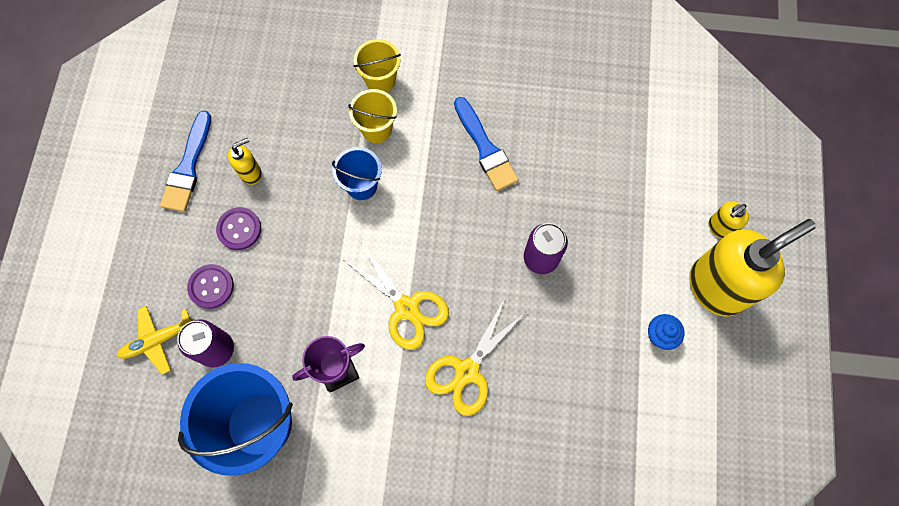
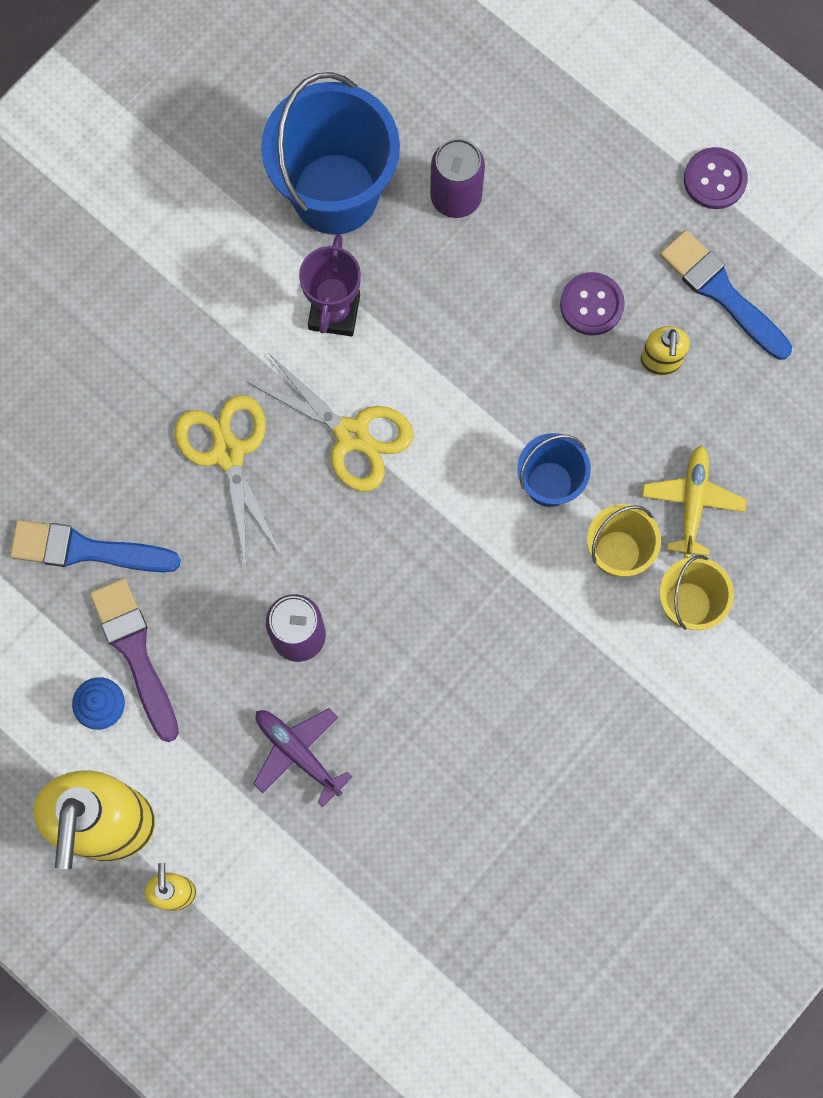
camera: 125 degrees right, 5 degrees up
yellow plane [117,306,194,375] -> yellow plane moved to [642,445,747,558]
purple button [187,264,234,309] -> purple button moved to [684,147,748,209]
yellow scissors [344,244,449,350] -> yellow scissors turned 135 degrees counterclockwise [246,354,414,492]
blue brush [454,97,519,191] -> blue brush moved to [10,520,181,572]
none -> purple brush [89,578,179,742]
none -> purple plane [254,708,353,807]

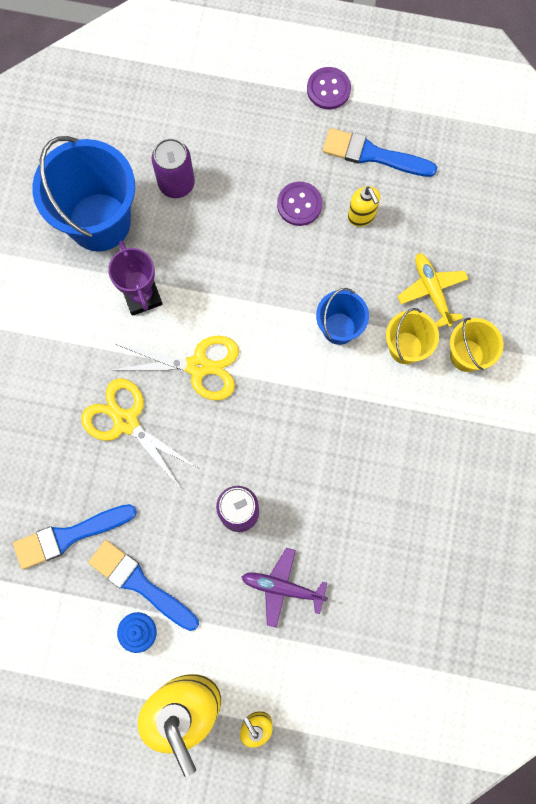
camera: 30 degrees left, 0 degrees up
purple brush [89,578,179,742] -> blue brush [88,540,199,631]

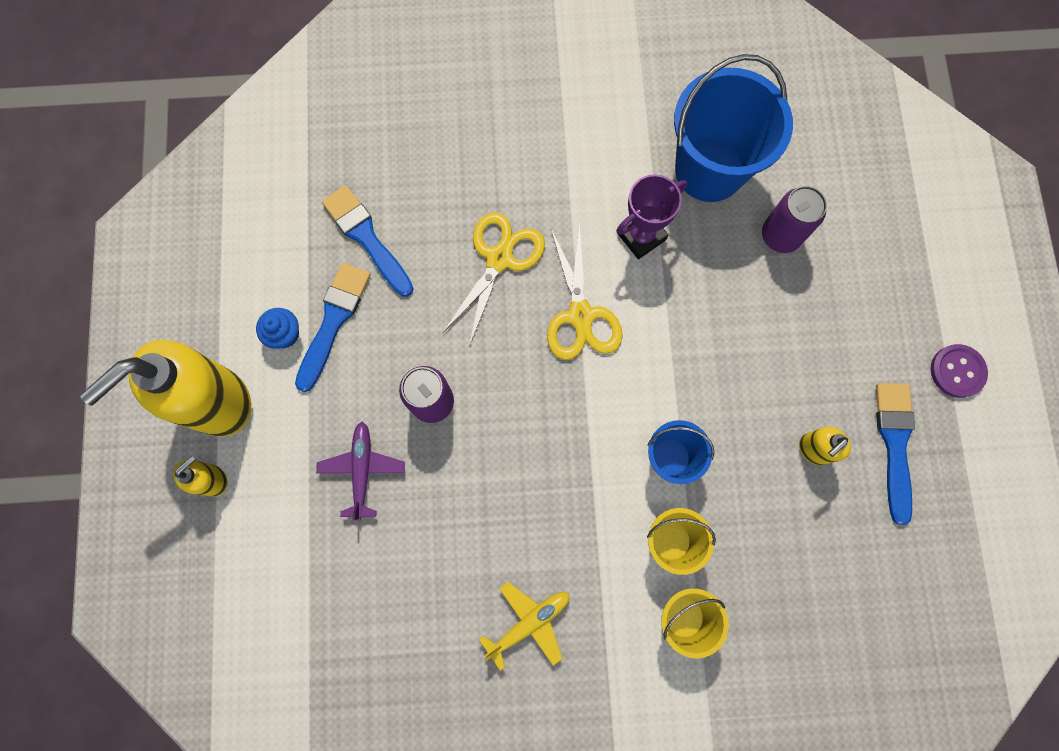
camera: 75 degrees right, 0 degrees up
purple button [277,182,322,226] -> none
yellow plane [397,253,468,328] -> yellow plane moved to [479,582,569,671]

